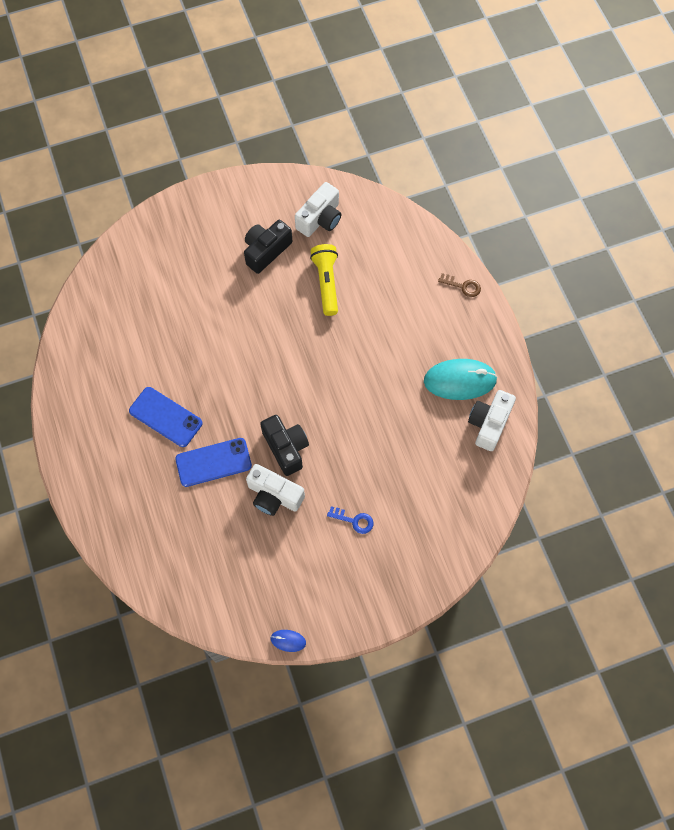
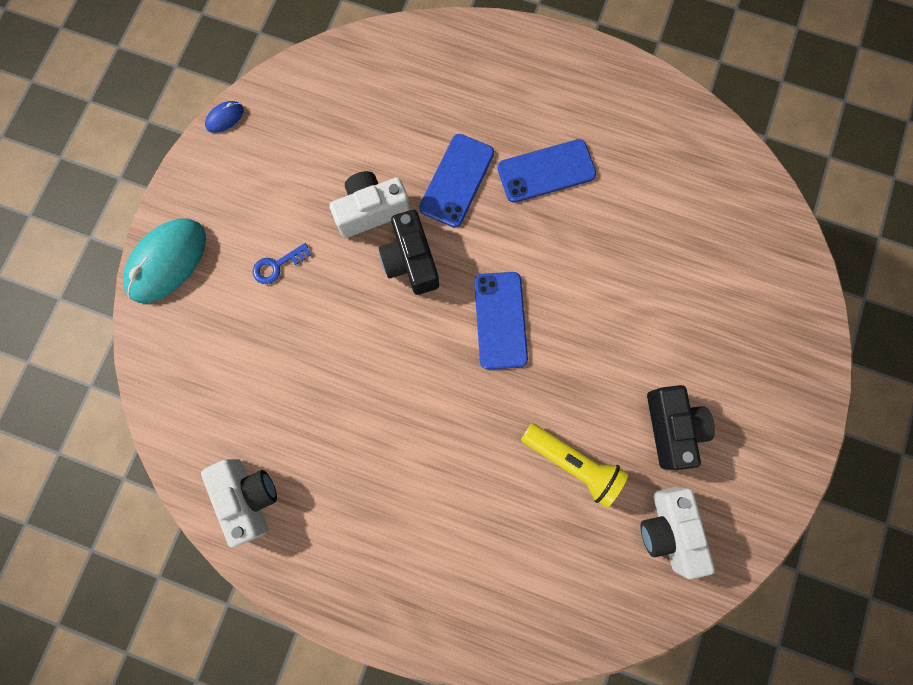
camera: 130 degrees right, 10 degrees up
black camera [260,415,309,476] -> black camera turned 60 degrees clockwise [379,210,439,295]
turquoise mouse [424,359,498,400] -> turquoise mouse moved to [123,218,206,303]
brown key [438,273,481,297] -> none
none -> blue phone [474,272,528,369]

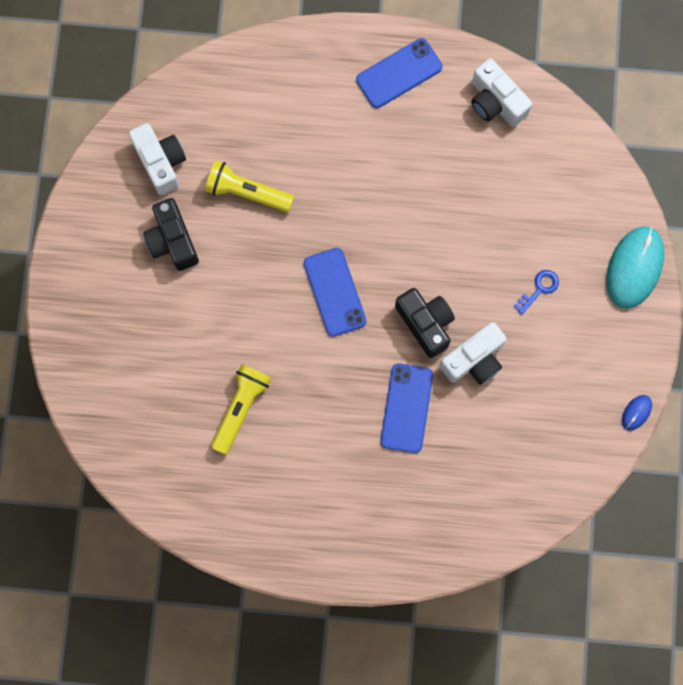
camera: 165 degrees right, 0 degrees up
blue phone [498,139,596,203] -> blue phone moved to [356,38,442,108]
none -> yellow flashlight [211,364,271,454]

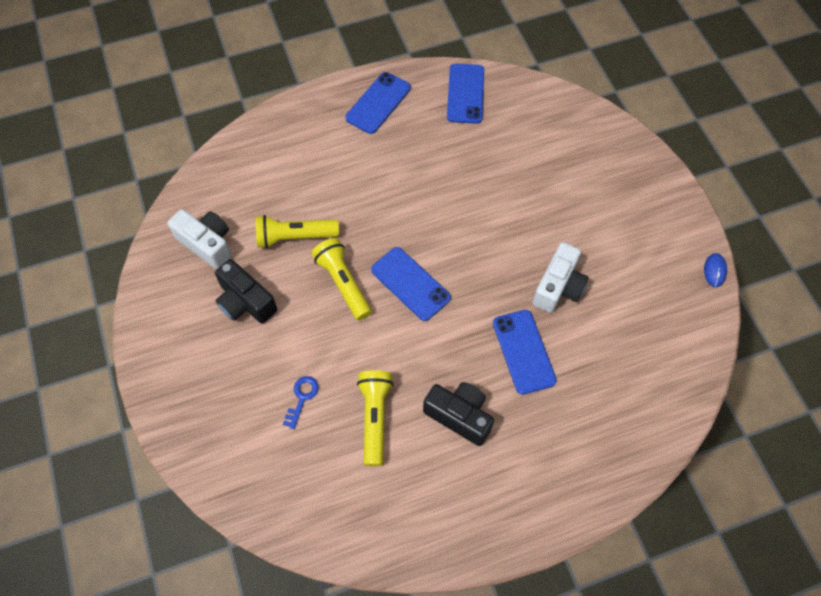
camera: 25 degrees left, 15 degrees down
black camera [395,288,455,358] -> black camera moved to [423,382,494,446]
white camera [471,58,532,127] -> blue phone [447,64,484,124]
blue key [514,270,559,315] -> blue key moved to [283,376,319,429]
turquoise mouse [606,226,665,309] -> none
none -> yellow flashlight [311,238,371,320]

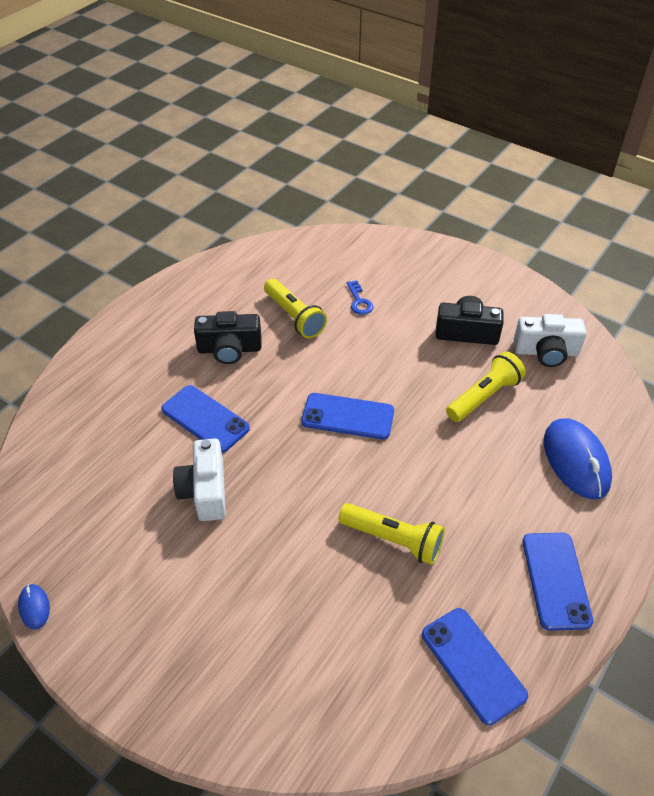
camera: 145 degrees right, 15 degrees down
yellow flashlight [311,238,371,320] -> yellow flashlight moved to [339,503,445,565]
none -> blue mouse [544,418,612,499]

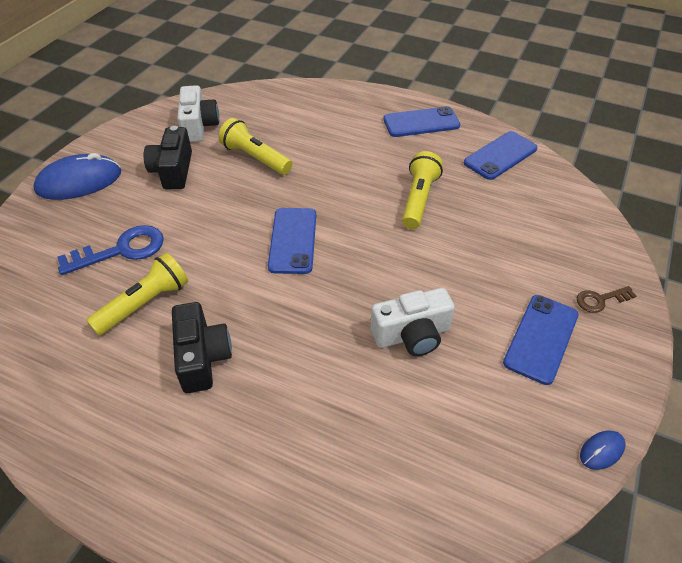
camera: 100 degrees left, 0 degrees up
blue phone [161,385,250,453] -> blue phone moved to [503,295,579,385]
blue key [347,280,373,315] -> blue key [57,225,164,275], size x1.79
blue mouse [544,418,612,499] -> blue mouse moved to [34,153,121,200]
none -> brown key [577,286,636,313]

